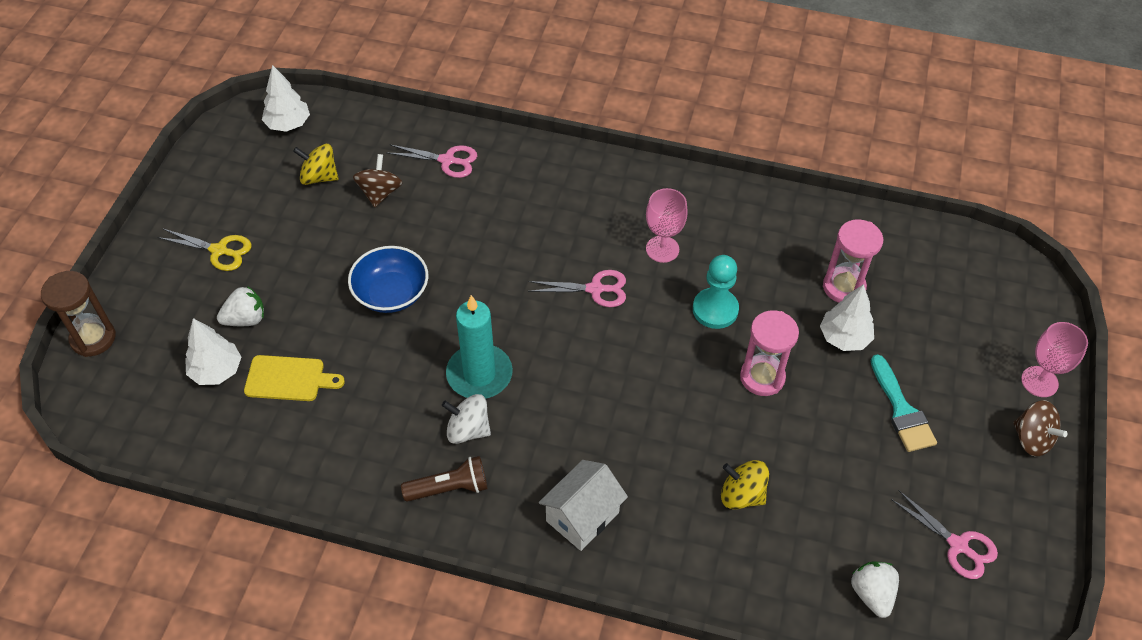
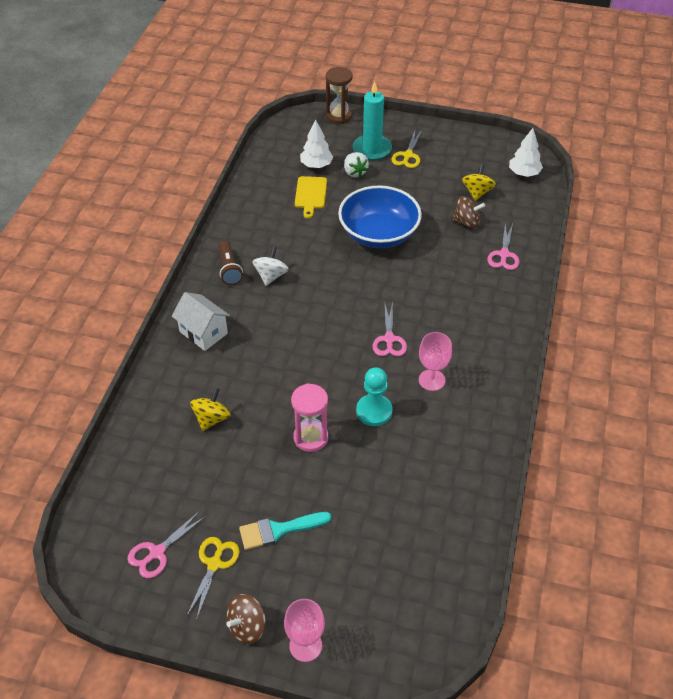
camera: 90 degrees right, 5 degrees down
blue bowl [348,246,428,313] -> blue bowl [338,185,422,248], size x1.52
turquoise candle [446,295,513,399] -> turquoise candle moved to [353,81,392,161]
white tree [820,284,874,351] -> none
pink hourglass [823,220,883,303] -> none
white strawberry [851,561,899,618] -> none
none -> yellow scissors [186,537,240,620]

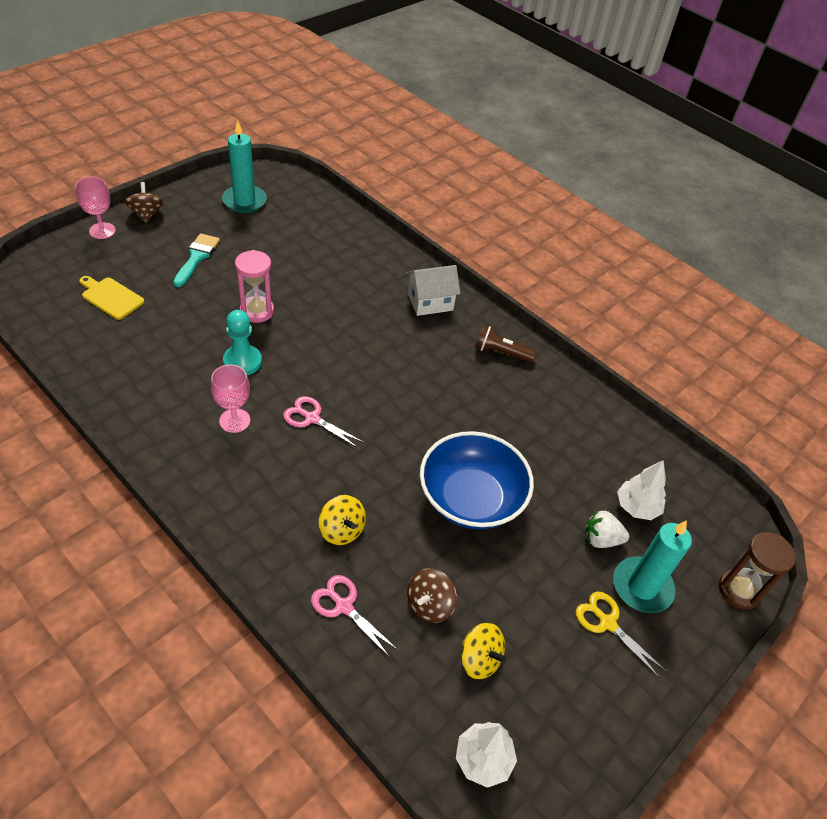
camera: 115 degrees right, 0 degrees up
pink scissors [127,512,206,578] -> turquoise candle [222,120,267,213]
yellow scissors [186,537,240,620] -> none
yellow spinning top [190,388,230,431] -> yellow spinning top moved to [319,495,366,545]
white spinning top [252,246,289,286] -> none
yellow cutting board [295,176,327,218] -> yellow cutting board moved to [79,276,145,320]

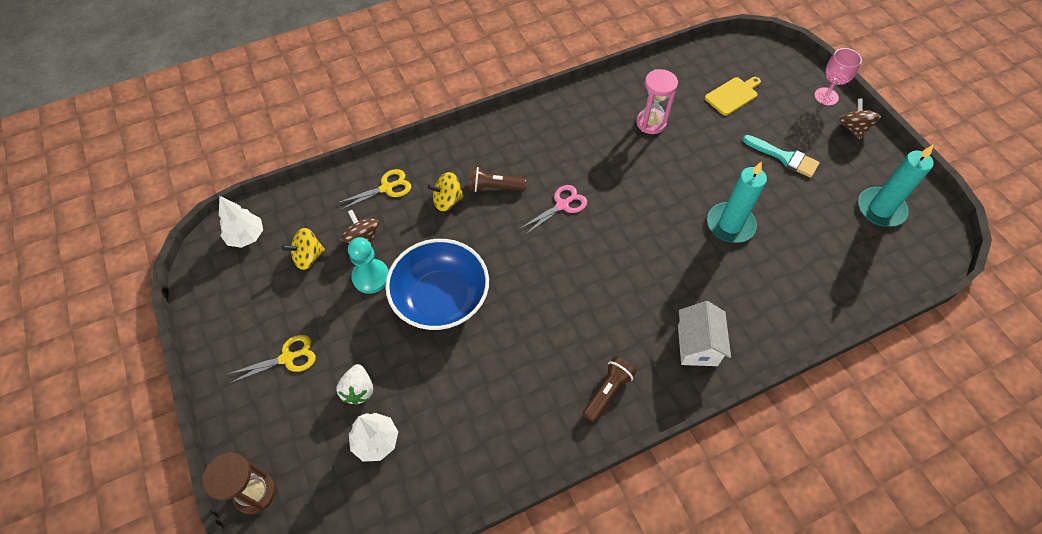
camera: 115 degrees right, 10 degrees up
brown spinning top [124,182,164,223] -> brown spinning top turned 105 degrees counterclockwise [839,98,881,140]
pink goblet [211,364,250,433] -> none
turquoise pawn [223,310,262,375] -> turquoise pawn moved to [348,237,389,294]
pink hourglass [235,250,274,323] -> pink hourglass moved to [636,69,678,134]
pink scissors [311,575,398,658] -> yellow scissors [338,169,411,210]
white strawberry [585,510,629,548] -> white strawberry turned 150 degrees clockwise [336,364,373,405]
turquoise candle [613,520,692,613] -> turquoise candle moved to [707,161,767,243]
none -> brown flashlight [469,167,526,192]

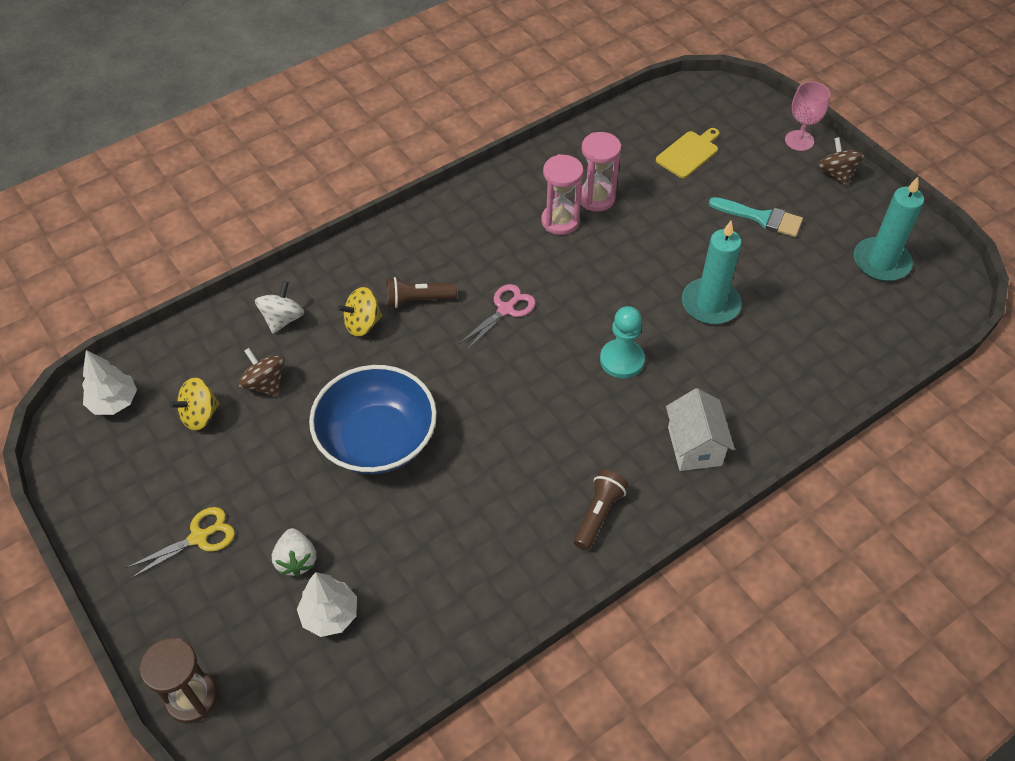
camera: 10 degrees left, 5 degrees down
yellow scissors [338,169,411,210] -> white spinning top [255,281,304,334]
turquoise pawn [348,237,389,294] -> turquoise pawn moved to [600,306,645,378]
none -> pink hourglass [541,154,583,235]

